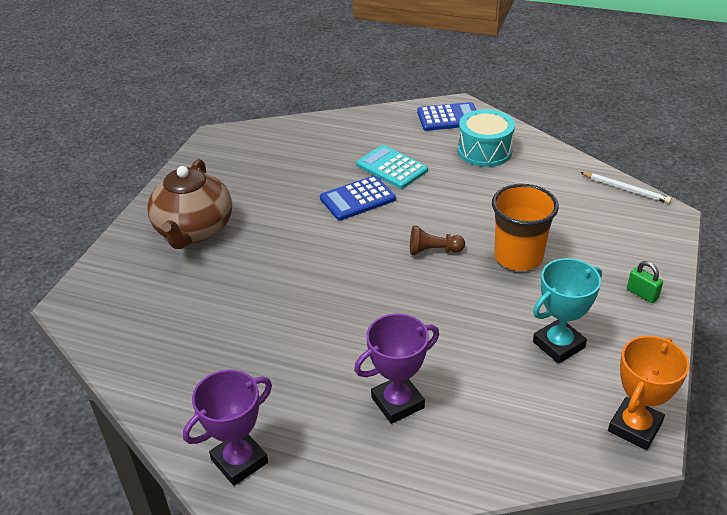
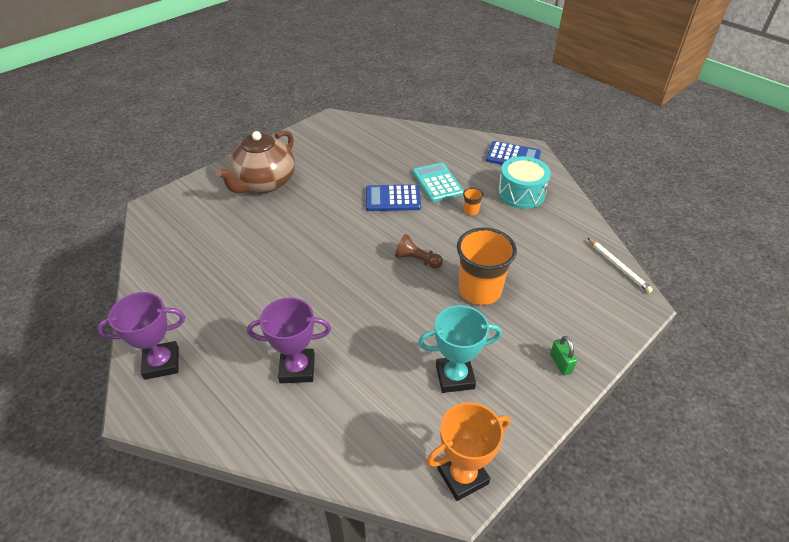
camera: 25 degrees right, 5 degrees up
none -> orange cup [463,188,484,215]

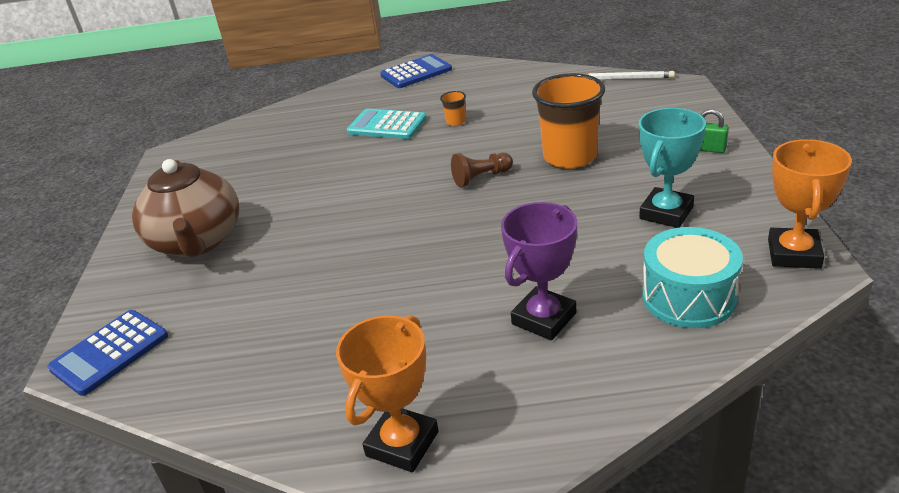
camera: 45 degrees left, 10 degrees down
purple trophy [97,292,185,380] -> orange trophy [336,315,438,472]
blue calculator [366,184,421,211] -> blue calculator moved to [47,310,168,396]
turquoise drum [498,156,551,209] -> turquoise drum moved to [642,227,743,328]

